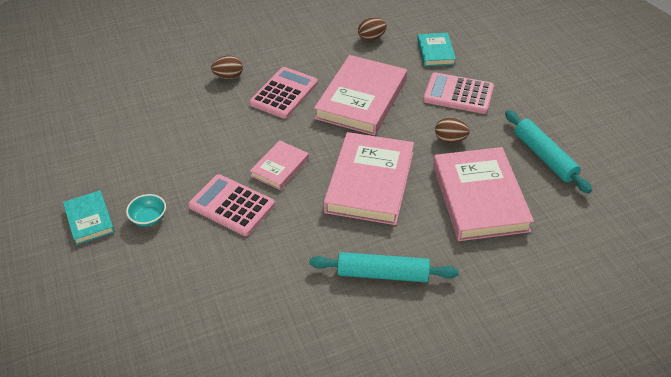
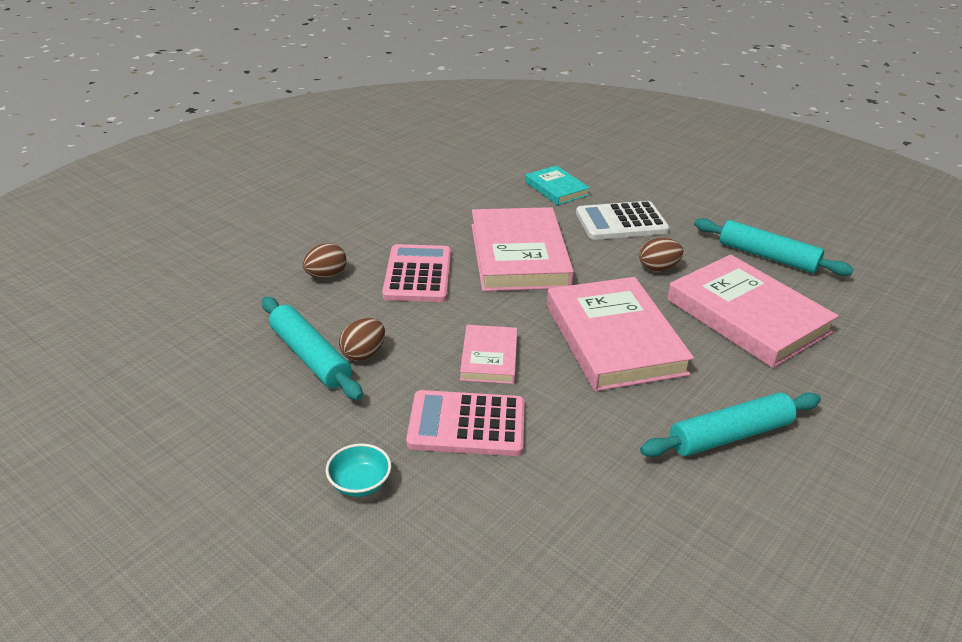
camera: 30 degrees left, 10 degrees down
turquoise book [63,190,115,245] -> none
brown egg [358,17,387,41] -> brown egg moved to [339,318,385,361]
pink calculator [423,72,494,114] -> white calculator [576,201,670,240]
none -> turquoise rolling pin [262,297,363,400]

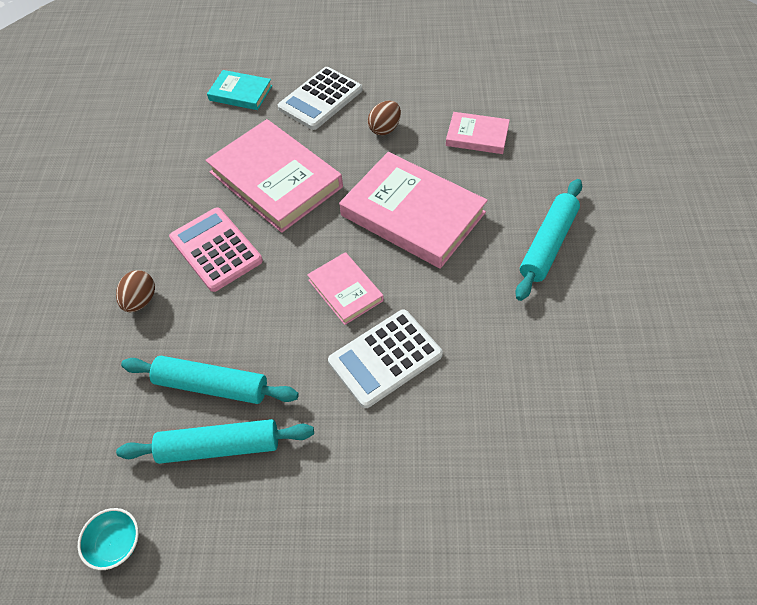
camera: 35 degrees left, 20 degrees up
turquoise bowl [326,443,391,497] -> turquoise bowl moved to [78,508,139,570]
brown egg [339,318,385,361] -> none
pink calculator [406,390,525,456] -> white calculator [328,309,443,408]
pink book [667,254,839,368] -> pink book [446,112,510,154], size x0.52
turquoise rolling pin [694,218,854,276] -> turquoise rolling pin moved to [116,419,314,464]

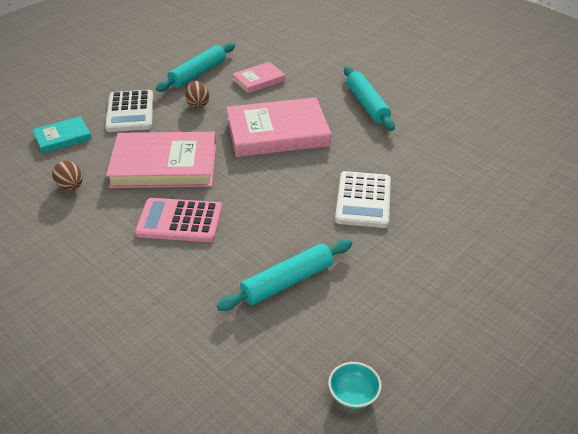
camera: 50 degrees left, 15 degrees down
brown egg [116,270,155,312] -> brown egg moved to [52,161,83,190]
turquoise rolling pin [116,419,314,464] -> turquoise rolling pin moved to [156,43,235,92]
pink book [307,252,384,325] -> none

